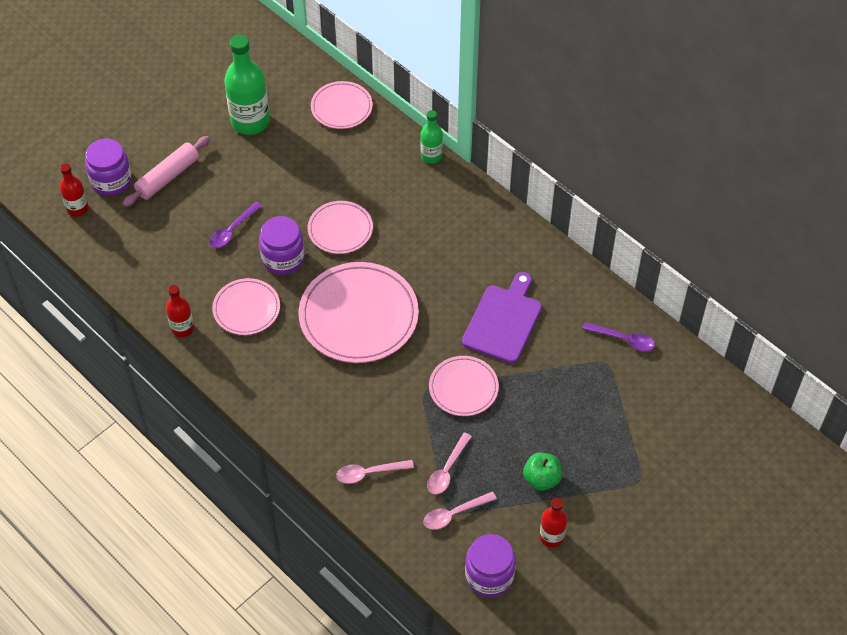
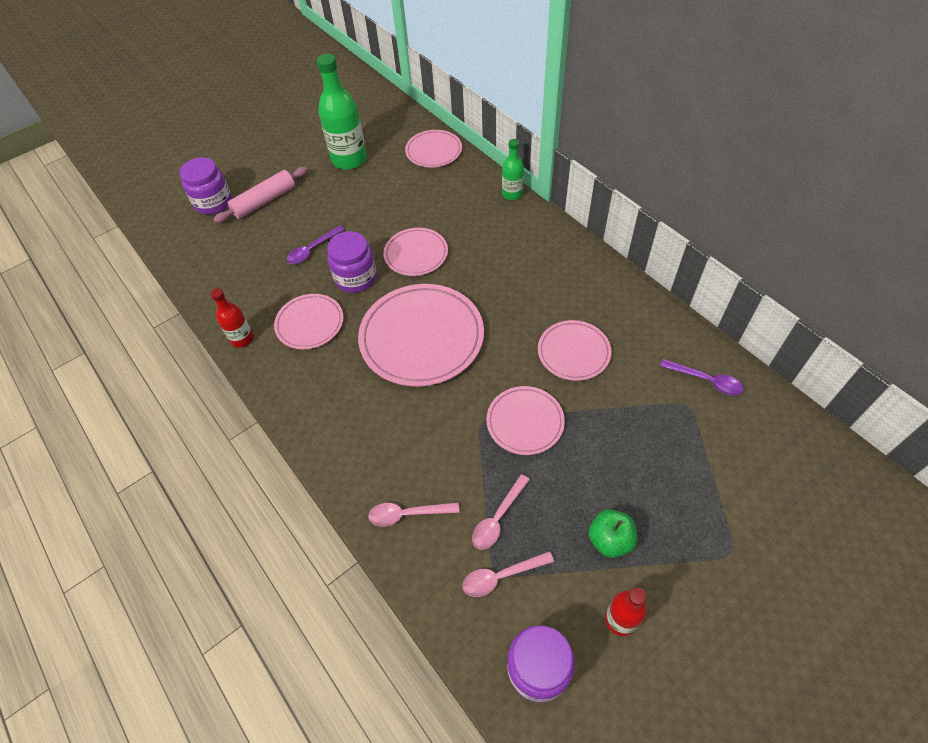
camera: 10 degrees right, 0 degrees up
red bottle [60,163,89,217] -> none
purple cutting board [462,272,542,364] -> pink plate [538,320,612,381]

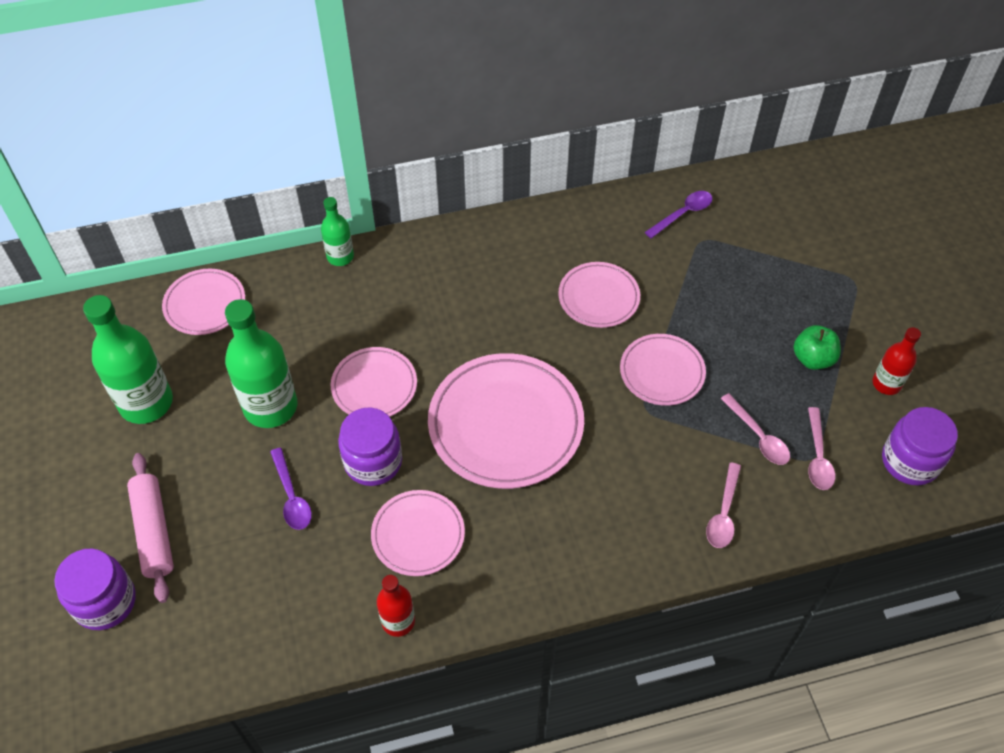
camera: 70 degrees left, 0 degrees up
none -> green bottle [225,299,297,428]

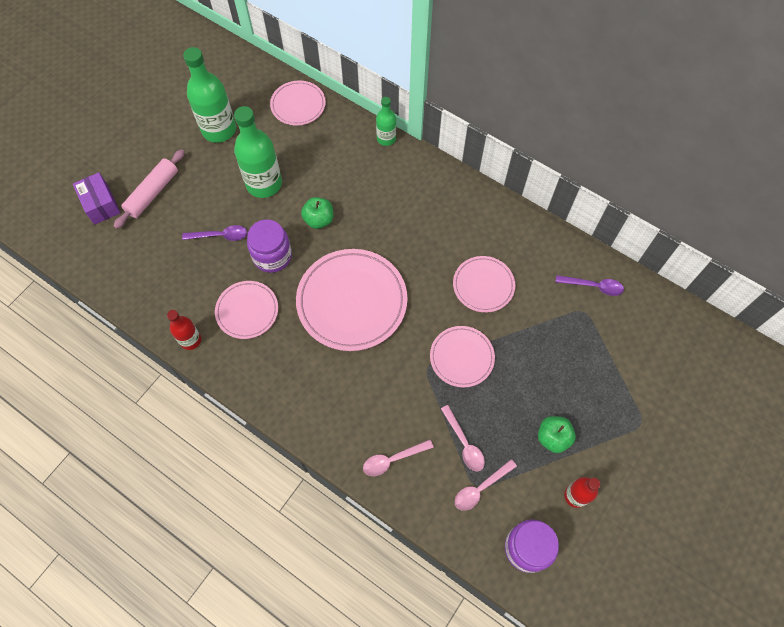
camera: 50 degrees right, 10 degrees up
purple jar [54,549,136,630] -> purple box [73,172,121,225]
purple spoon [270,448,312,530] -> purple spoon turned 120 degrees counterclockwise [182,225,247,241]
pink plate [331,347,417,417] -> green apple [301,197,333,229]
pink spoon [721,393,790,465] -> pink spoon turned 45 degrees counterclockwise [441,405,485,472]

